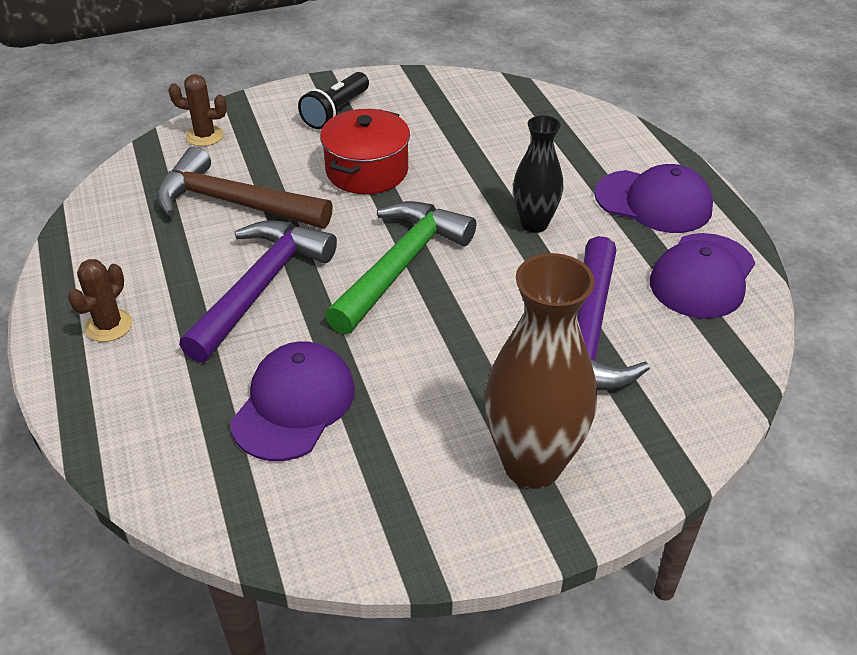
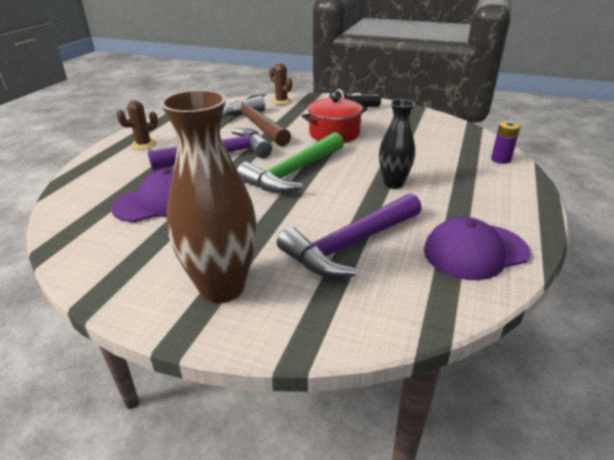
camera: 40 degrees right, 10 degrees down
green hammer [325,201,476,334] -> green hammer turned 150 degrees clockwise [237,132,344,193]
purple cap [594,164,713,233] -> none
none -> purple battery [491,121,520,164]

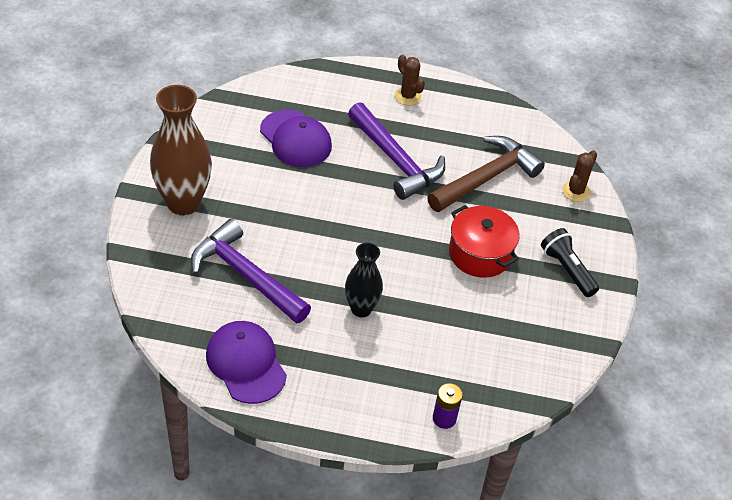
camera: 75 degrees right, 15 degrees up
green hammer [237,132,344,193] -> none

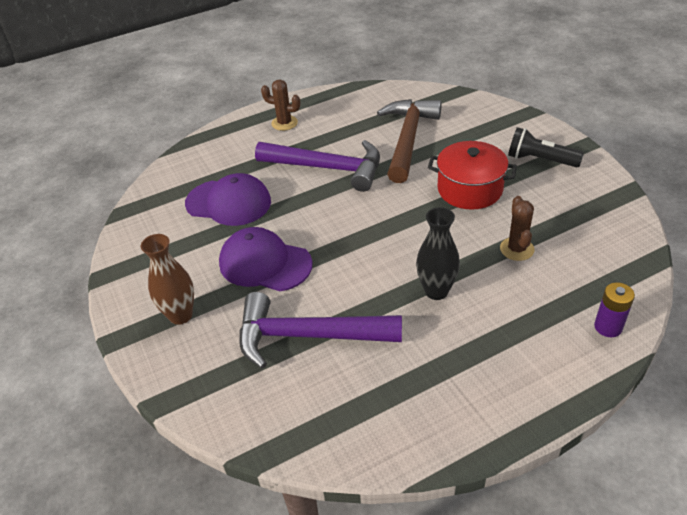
camera: 30 degrees left, 5 degrees down
brown vase [150,85,212,215] -> brown vase [141,234,194,325], size x0.59
purple cap [206,321,287,404] -> purple cap moved to [219,227,312,291]
brown cactus [562,150,597,202] -> brown cactus moved to [500,196,535,261]

